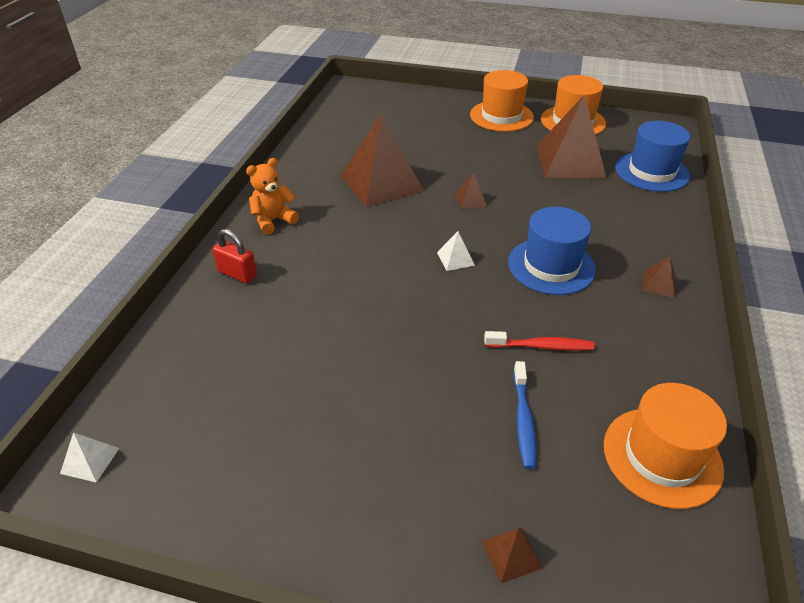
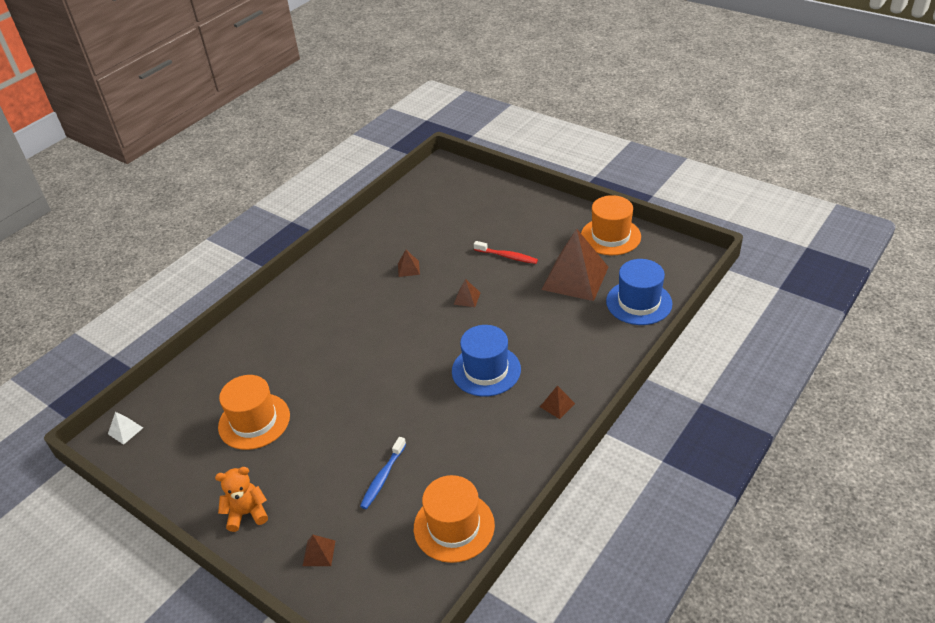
camera: 25 degrees right, 0 degrees up
red padlock [212,229,257,283] -> none
orange teddy bear [246,158,299,234] -> orange teddy bear moved to [215,467,268,532]
brown pyramid [341,114,424,207] -> brown pyramid [398,250,420,277], size x0.41
white pyramid [437,231,475,271] -> none
orange hat [470,70,534,132] -> orange hat moved to [218,375,290,450]
red toothbrush [484,331,595,351] -> red toothbrush moved to [474,241,538,264]

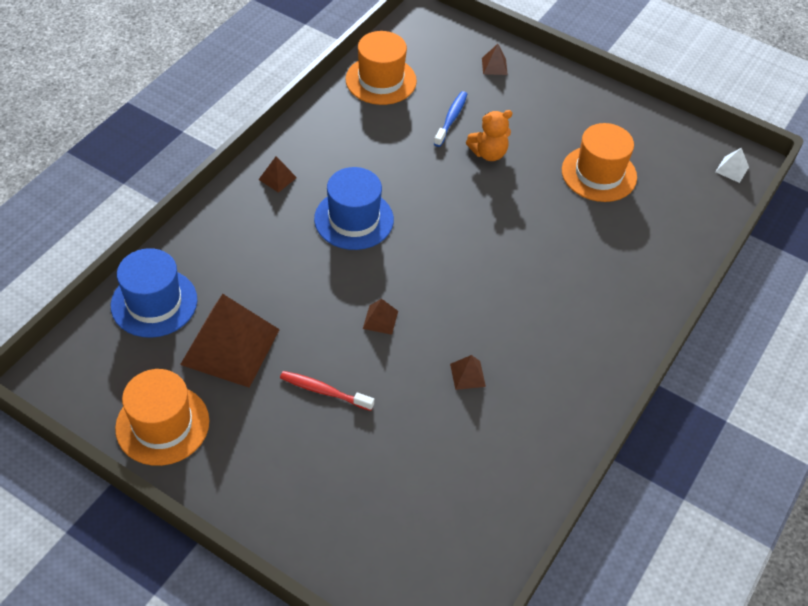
camera: 170 degrees right, 10 degrees up
orange teddy bear [215,467,268,532] -> orange teddy bear moved to [466,110,512,161]

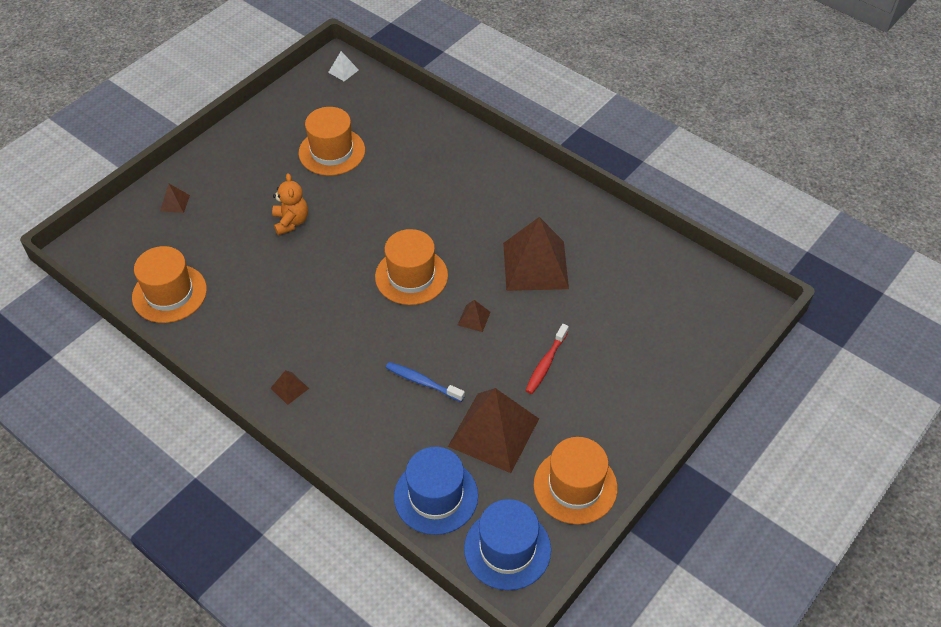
camera: 80 degrees left, 0 degrees up
blue hat [314,167,394,250] -> blue hat moved to [464,499,551,590]
blue toothbrush [434,91,467,147] -> blue toothbrush moved to [386,362,465,402]
brown pyramid [450,355,486,390] -> brown pyramid [503,217,569,291], size x2.43
none -> orange hat [375,229,448,305]

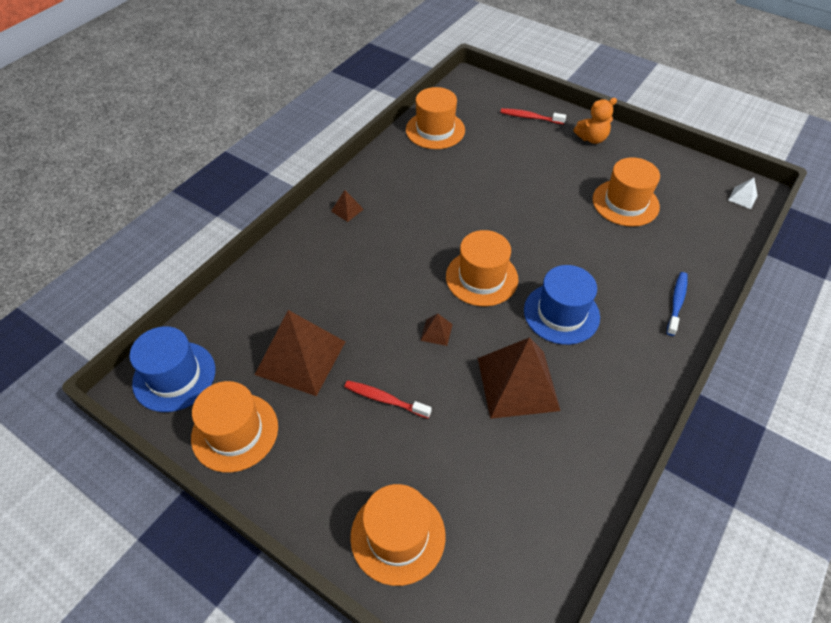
camera: 85 degrees right, 0 degrees up
brown pyramid [160,184,190,213] -> red toothbrush [500,108,566,124]
orange teddy bear [272,173,308,235] -> orange teddy bear moved to [574,98,617,144]
blue toothbrush [386,362,465,402] -> blue toothbrush moved to [667,272,688,336]
blue hat [394,447,478,535] -> blue hat moved to [524,265,600,345]
none -> orange hat [350,484,446,586]

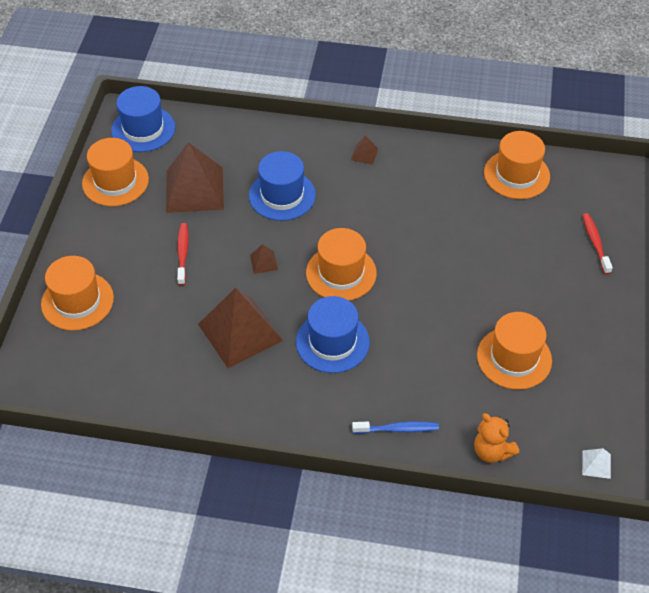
camera: 65 degrees right, 0 degrees up
orange teddy bear [574,98,617,144] -> orange teddy bear moved to [474,413,519,463]
none -> blue hat [249,151,316,221]

